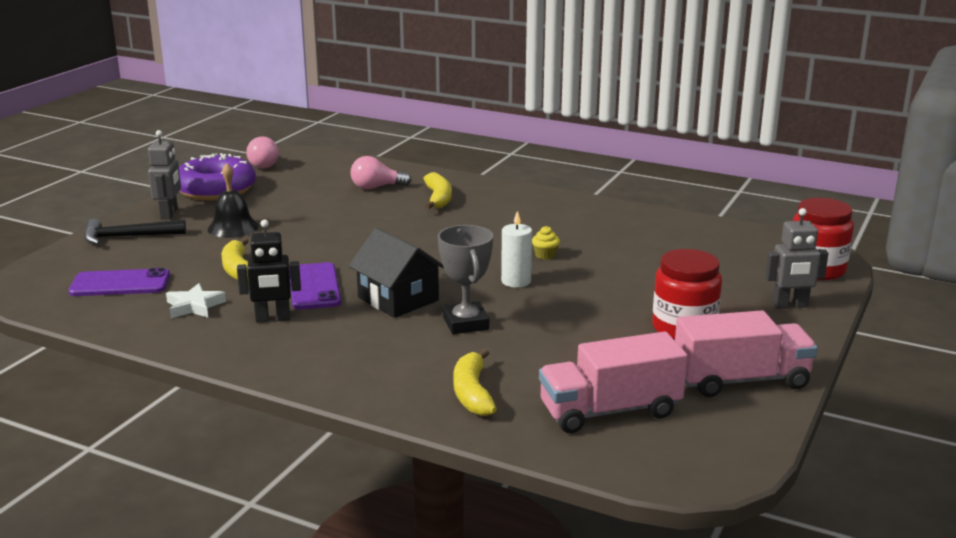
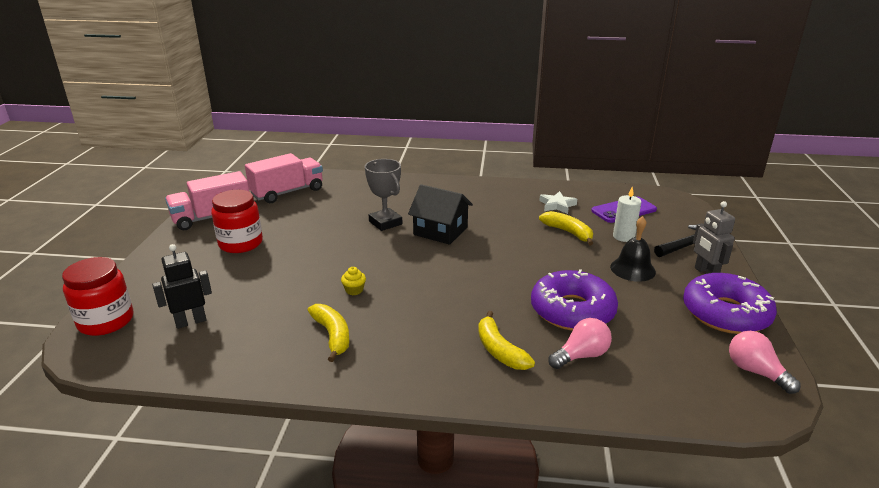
camera: 160 degrees right, 5 degrees up
black robot [237,220,301,323] -> black robot moved to [152,244,212,329]
purple phone [289,262,341,310] -> none
yellow banana [453,348,497,416] -> yellow banana moved to [307,304,350,362]
white candle [501,211,532,288] -> white candle moved to [613,187,641,242]
grey robot [765,208,829,309] -> none
none -> purple donut [531,269,618,331]

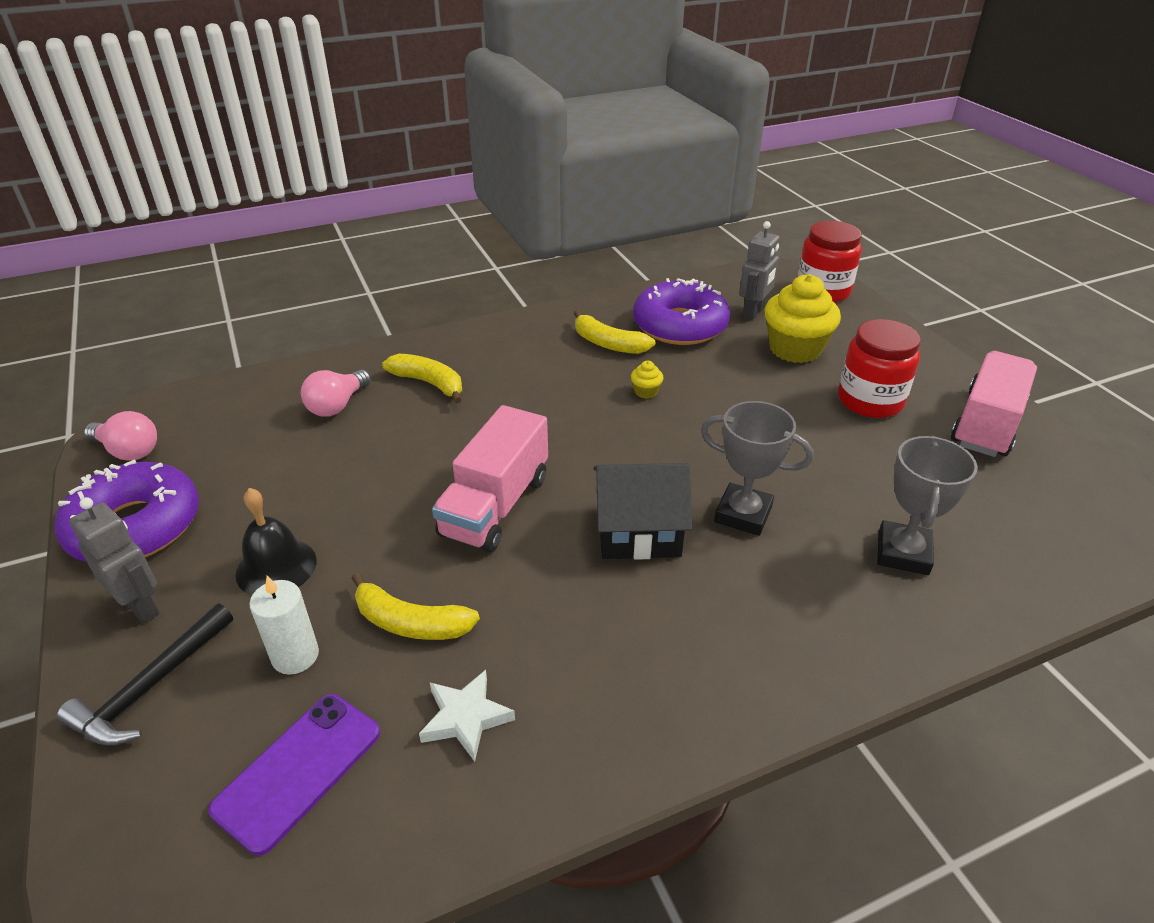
camera: 150 degrees right, 10 degrees up
black robot [152,244,212,329] -> grey robot [739,221,780,321]
pink truck [245,153,323,203] -> pink truck moved to [432,405,548,552]
purple donut [531,269,618,331] -> purple donut moved to [633,278,730,345]
none -> yellow cupcake [764,274,841,363]
none -> grey trophy [877,436,978,575]

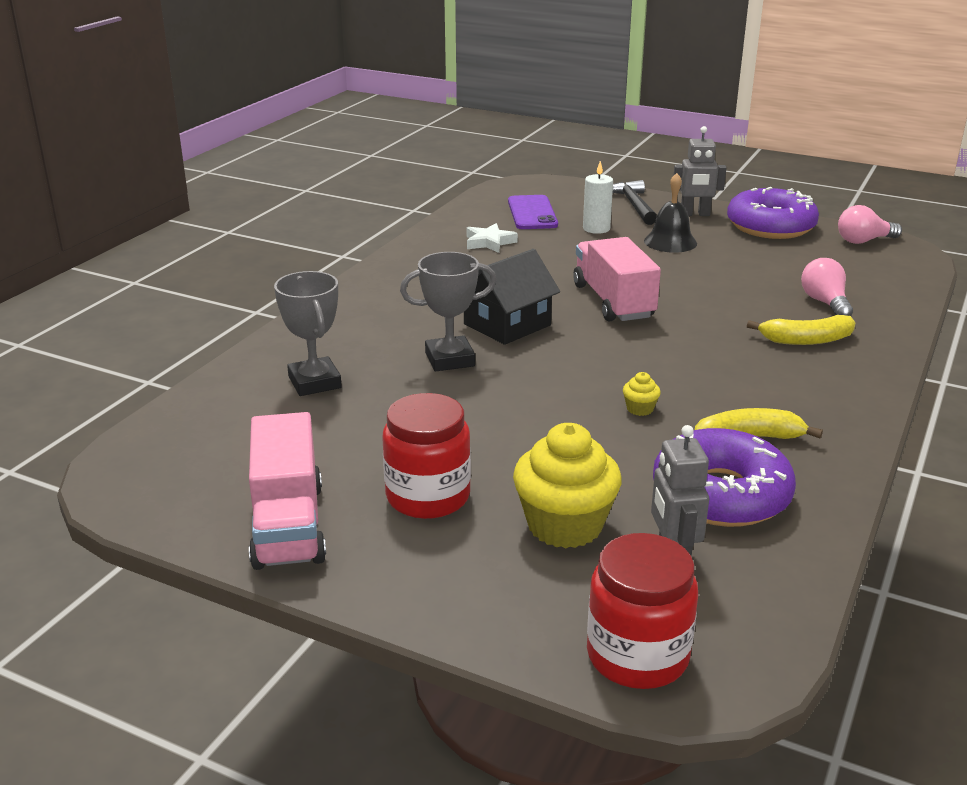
camera: 140 degrees right, 10 degrees down
yellow banana [351,573,480,640] -> none

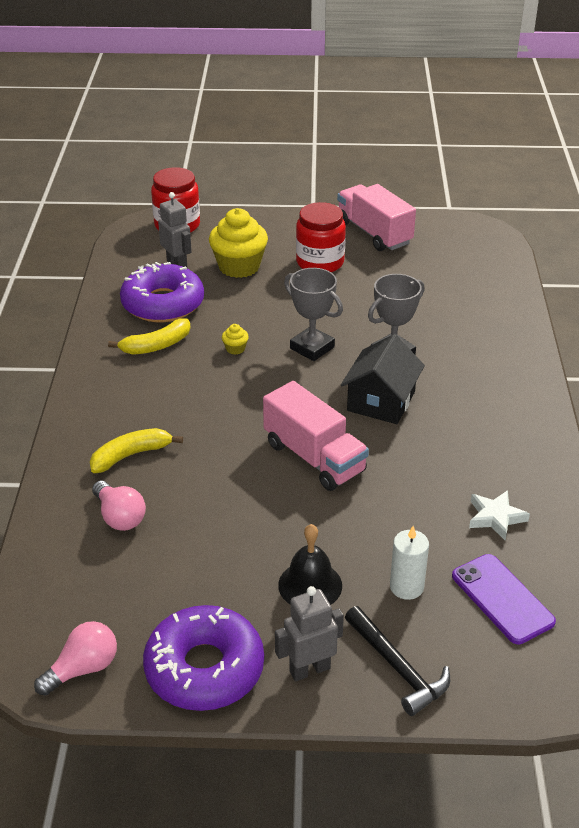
camera: 155 degrees right, 10 degrees up
grey trophy [274,271,342,396] -> grey trophy moved to [284,268,343,361]

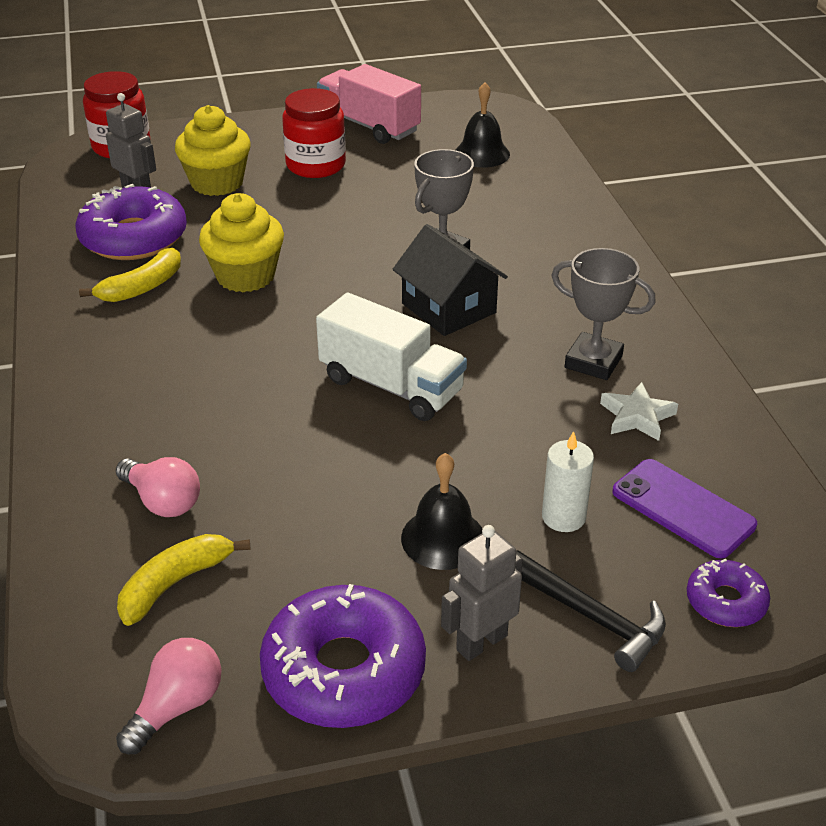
camera: 15 degrees left, 0 degrees up
yellow banana [90,428,183,473] -> yellow banana moved to [117,534,251,626]
yellow cupcake [222,324,249,355] -> yellow cupcake [199,193,284,292], size x2.40
pink truck [263,381,369,491] -> white truck [316,292,467,421]
grey trophy [284,268,343,361] -> grey trophy moved to [551,248,656,380]
black house [341,334,425,424] -> black house turned 45 degrees counterclockwise [392,224,508,336]
none -> black bell [455,82,510,168]
none -> purple donut [687,558,770,627]

